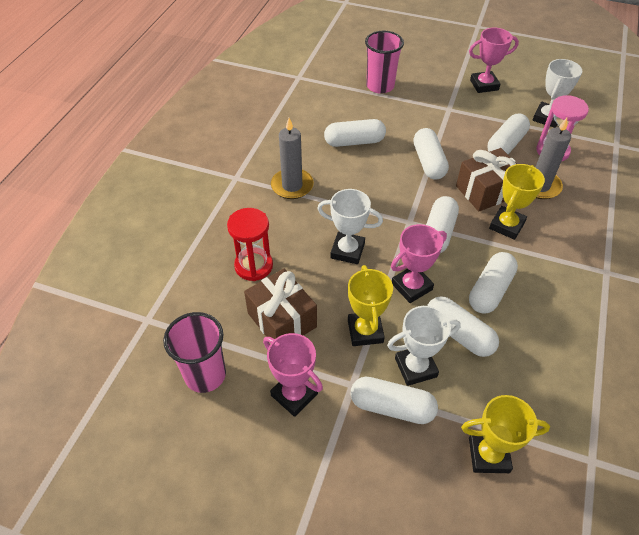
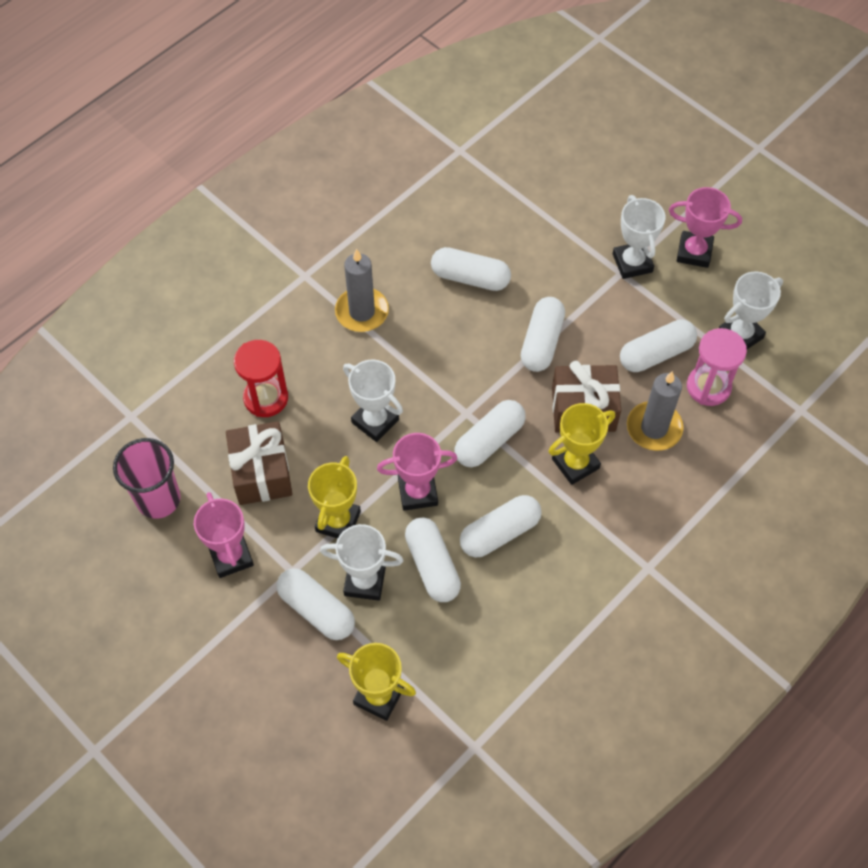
camera: 25 degrees right, 10 degrees up
pink cup [365,31,404,94] -> none
none -> white trophy [613,195,666,279]

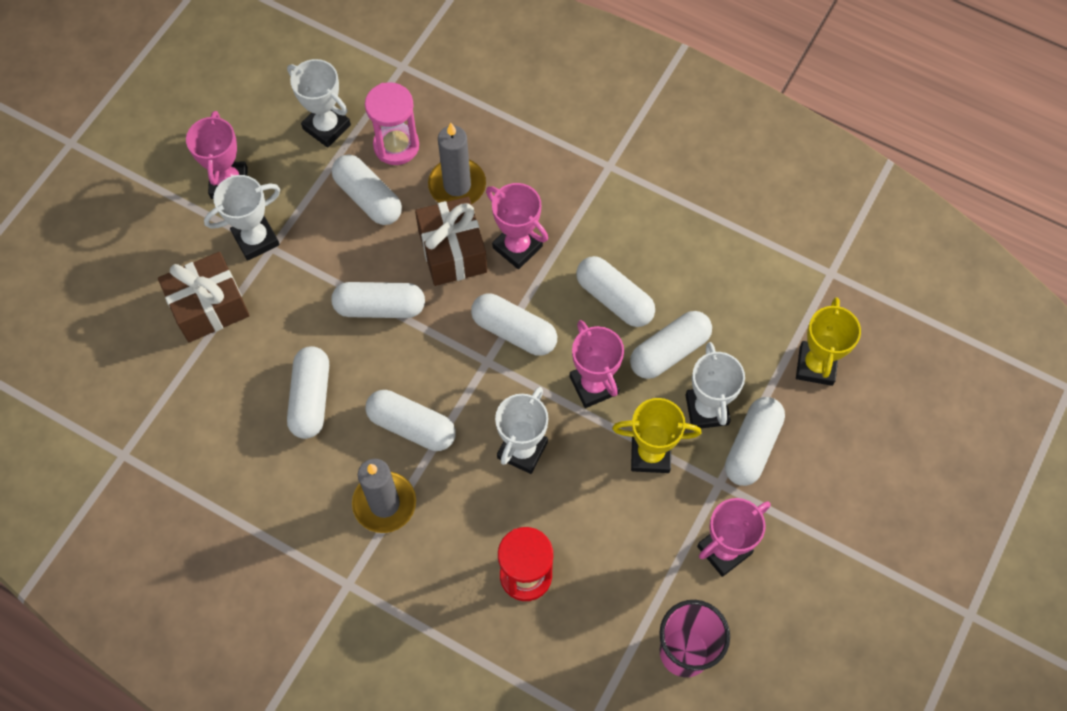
camera: 105 degrees left, 5 degrees up
brown gift [226,421,292,505] -> brown gift moved to [158,252,250,342]
yellow trophy [549,403,615,485] -> pink trophy [486,183,548,269]
none -> white capsule [366,390,456,451]

